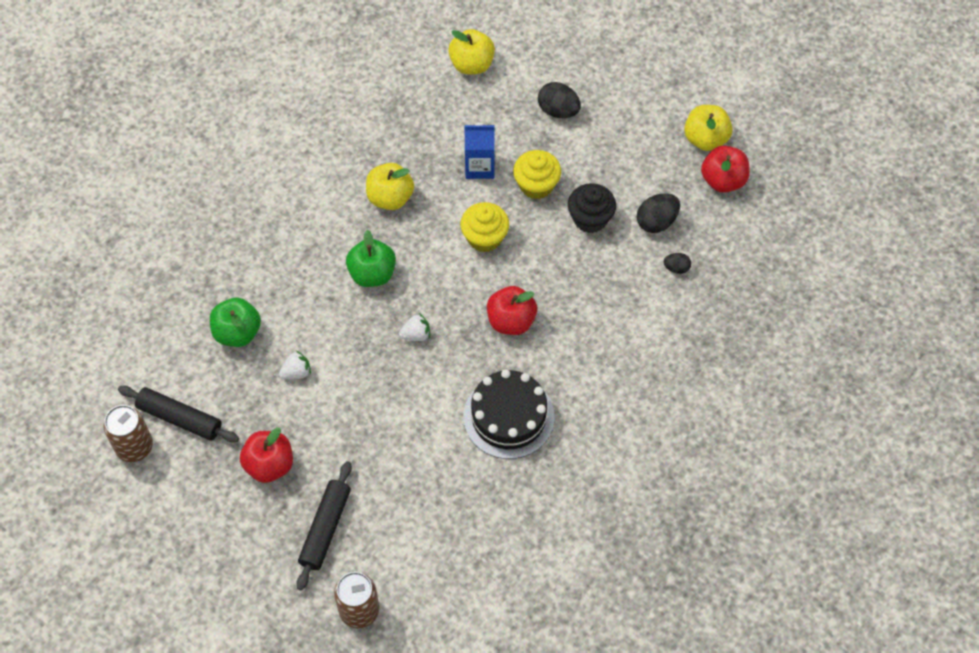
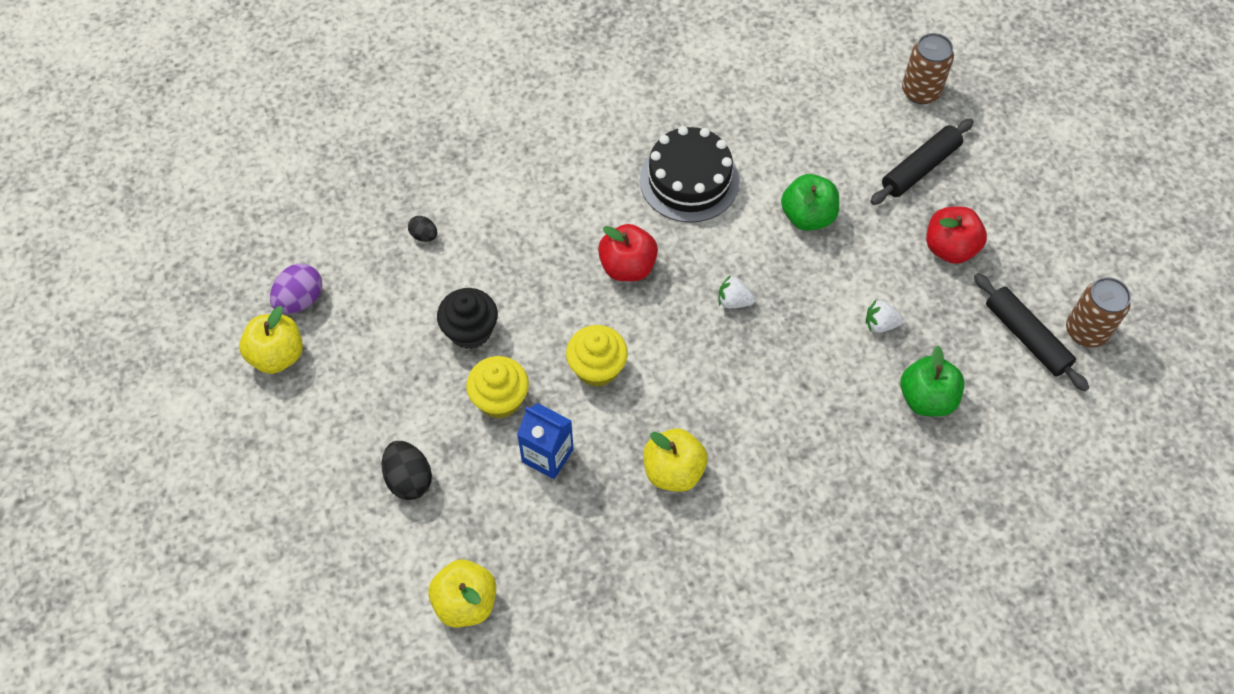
camera: 150 degrees left, 0 degrees up
green apple [346,230,396,287] -> green apple moved to [781,174,839,231]
black egg [637,193,680,233] -> none
red apple [701,145,750,193] -> purple egg [270,264,322,314]

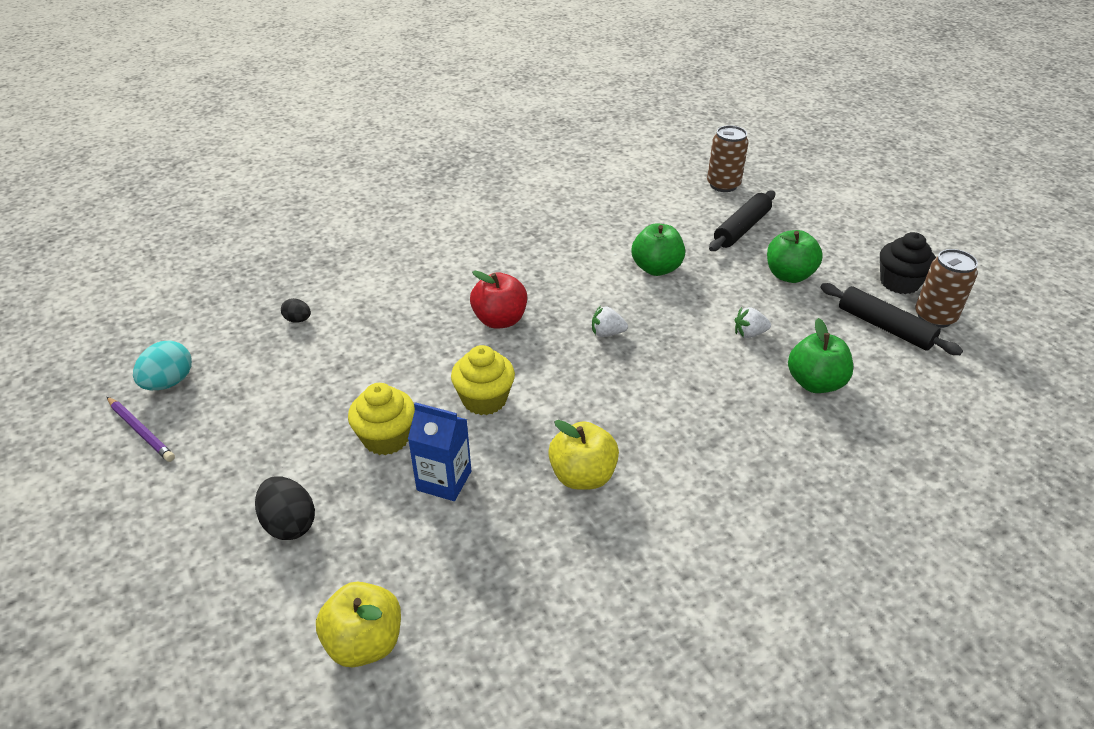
camera: 10 degrees left, 20 degrees down
yellow apple [239,306,303,374] -> purple pencil [107,397,175,462]
purple egg [270,264,322,314] -> turquoise egg [133,341,192,390]
black cupcake [437,288,498,349] -> black cupcake moved to [880,232,936,294]
black cake [640,126,739,223] -> none
red apple [926,207,987,264] -> green apple [767,230,823,283]

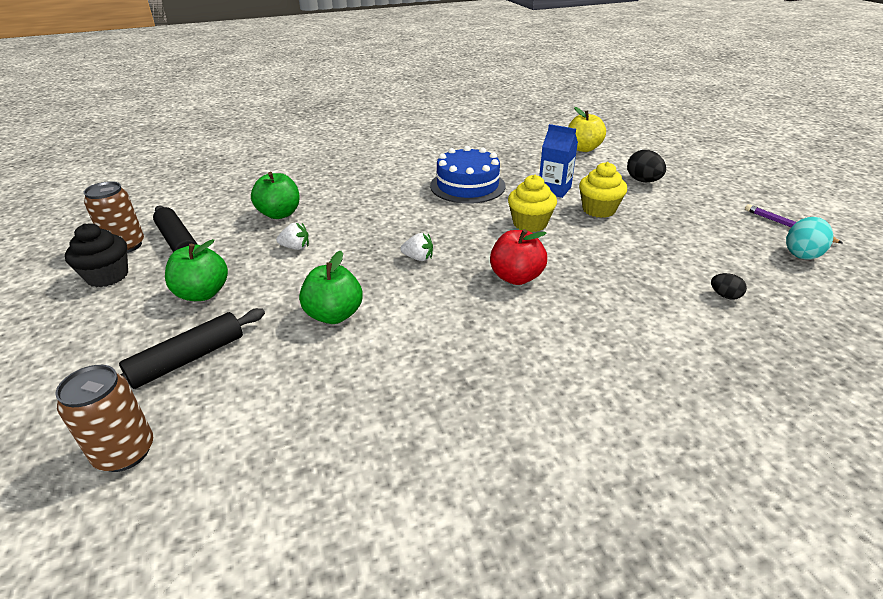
camera: 170 degrees left, 5 degrees down
yellow apple [548,420,619,490] -> blue cake [430,146,506,204]

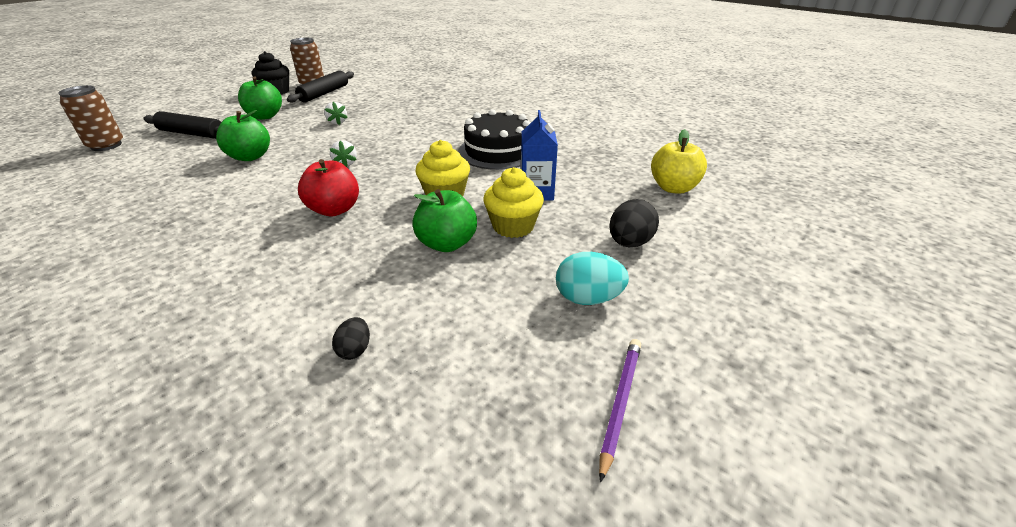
camera: 60 degrees right, 0 degrees up
green apple [251,172,300,219] -> green apple moved to [412,189,477,252]
blue cake [430,146,506,204] -> black cake [458,109,530,170]
turquoise egg [786,217,833,260] -> turquoise egg moved to [556,252,629,305]

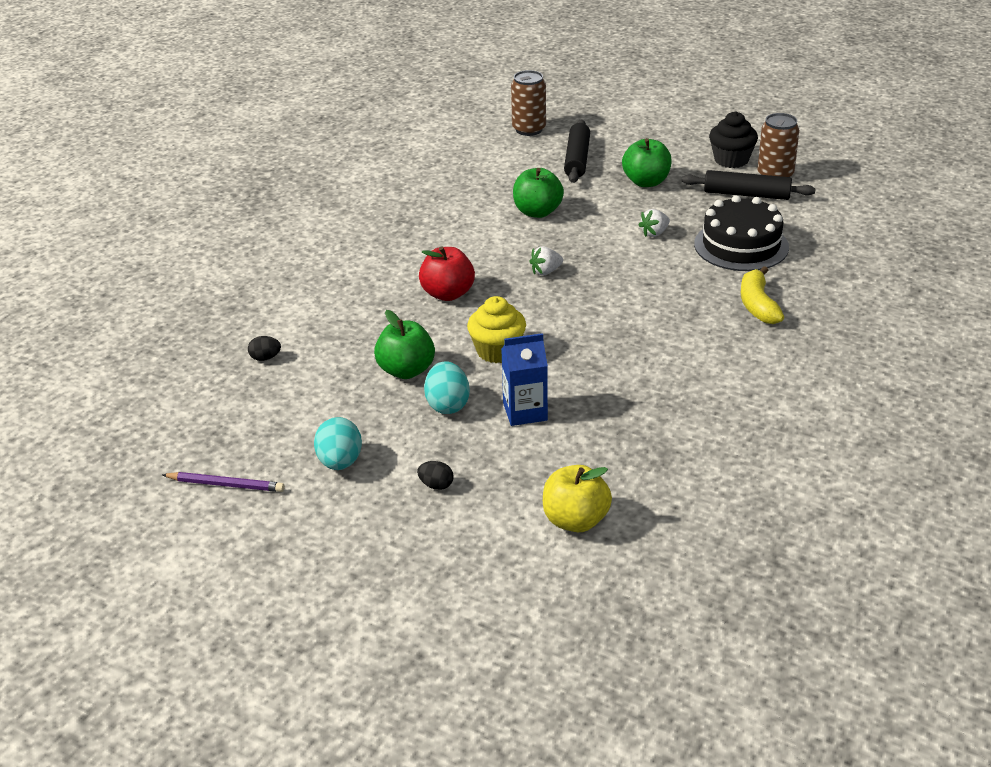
camera: 80 degrees right, 0 degrees up
black cake [458,109,530,170] -> black cake moved to [694,195,789,271]
yellow cupcake [483,167,544,238] -> turquoise egg [424,361,470,414]
black egg [610,199,659,247] -> black egg [417,461,454,490], size x0.58
none -> yellow banana [741,266,784,324]

